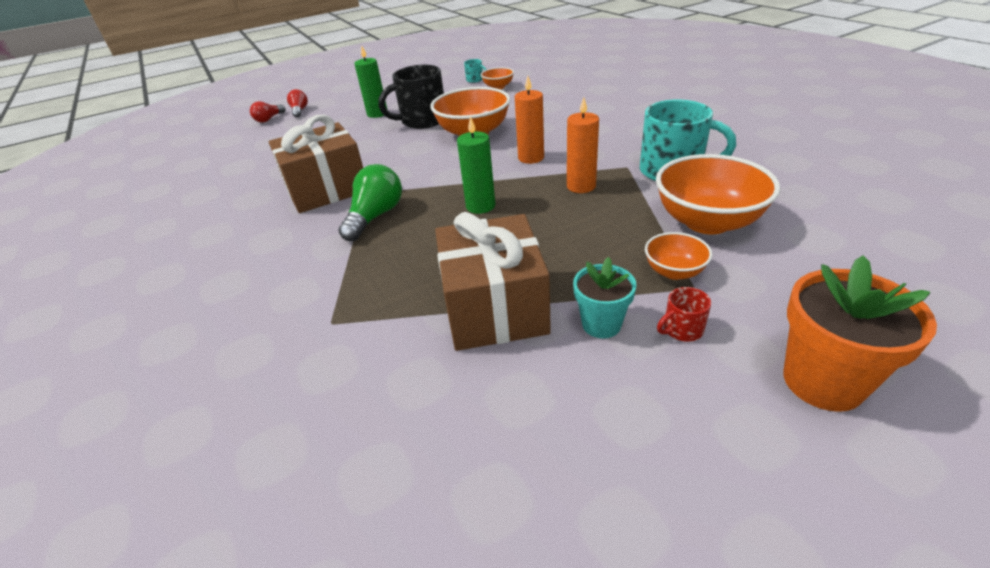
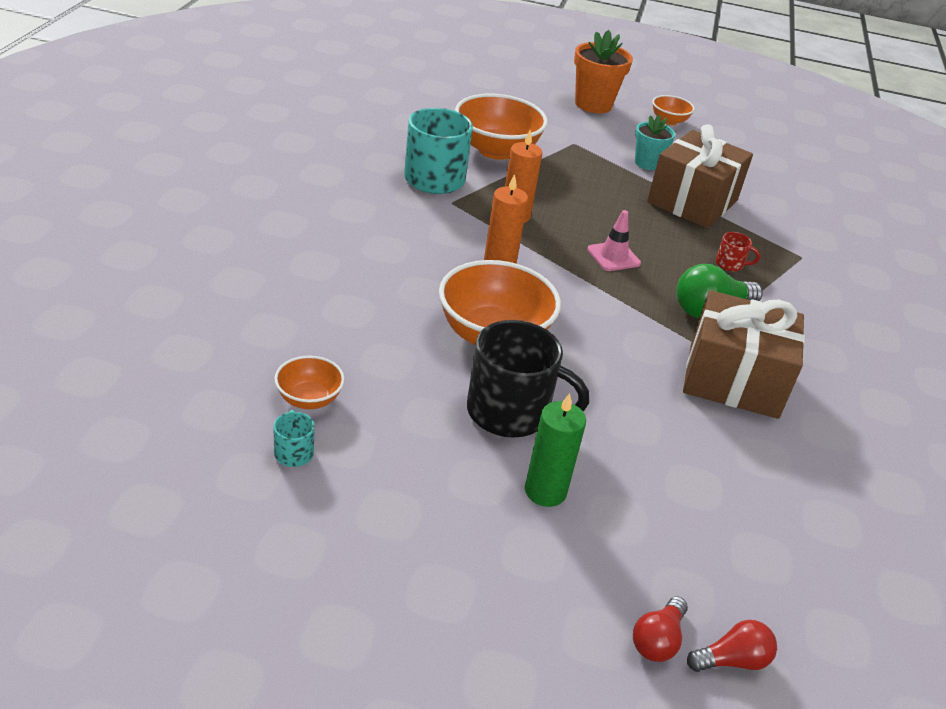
camera: 145 degrees left, 0 degrees up
green candle [457,116,495,214] -> pink traffic cone [587,210,641,271]
orange bowl [645,232,712,280] -> orange bowl moved to [652,95,695,125]
red mug [657,287,711,342] -> red mug moved to [716,232,760,271]

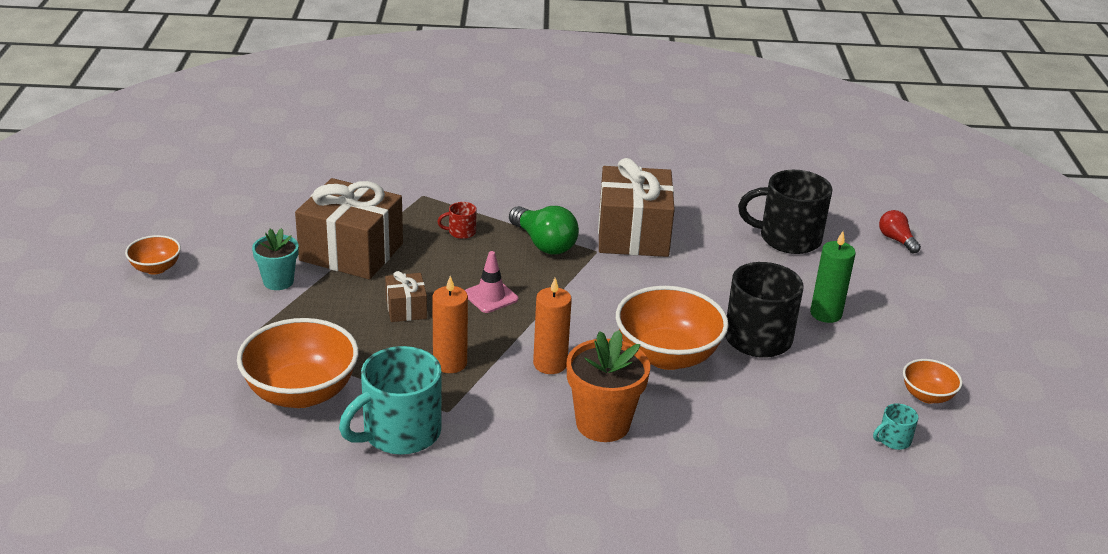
camera: 100 degrees left, 5 degrees down
orange bowl [274,356,345,409] -> orange bowl moved to [903,359,963,404]
orange flower pot [574,30,633,113] -> orange flower pot moved to [567,330,650,442]
red light bulb [633,596,688,662] -> none
red mug [716,232,760,271] -> red mug turned 105 degrees counterclockwise [437,202,477,239]
none -> brown gift [385,271,427,322]
none -> black mug [738,170,832,254]

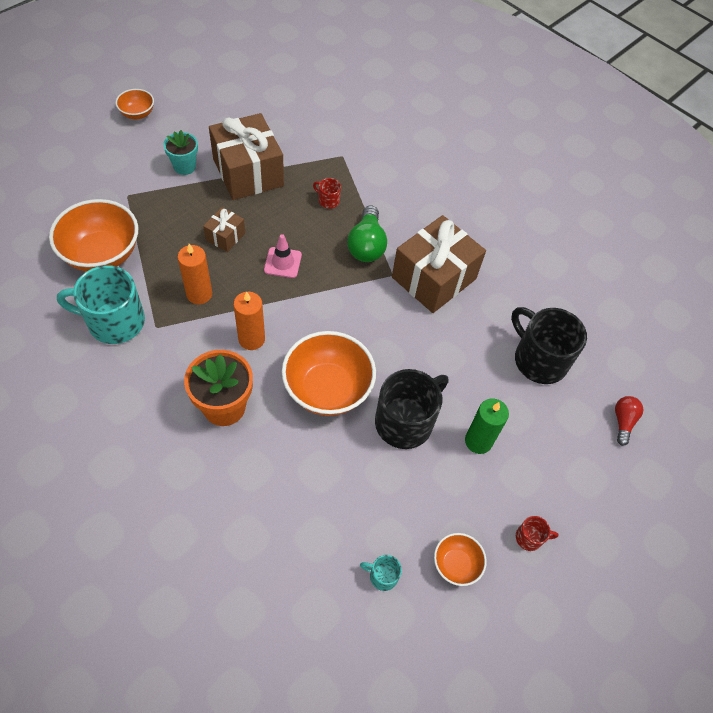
camera: 40 degrees right, 25 degrees up
none -> red mug [516,516,559,551]

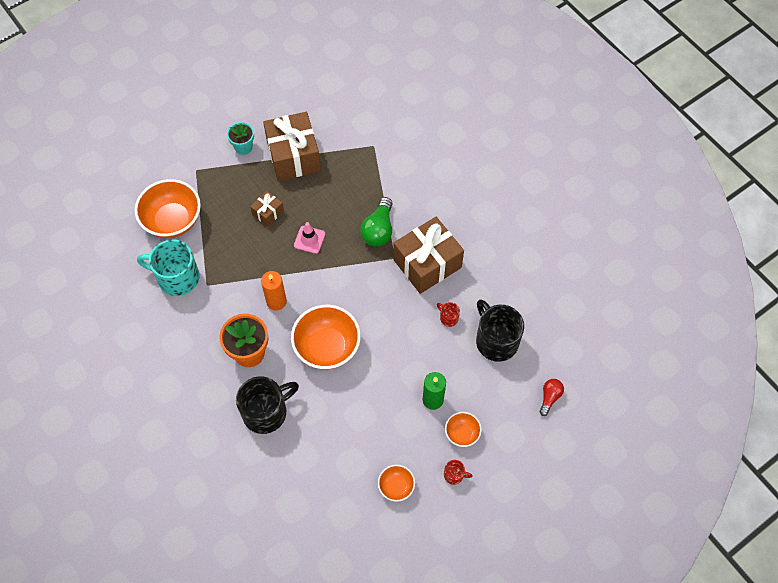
camera: 15 degrees right, 5 degrees up
orange bowl [115,89,154,119] -> orange bowl moved to [445,412,482,447]
orange candle [177,244,212,304] -> none
red mug [313,178,341,209] -> red mug moved to [436,302,460,327]
turquoise mug [360,555,402,591] -> none
black mug [375,369,449,449] -> black mug moved to [236,376,299,434]

